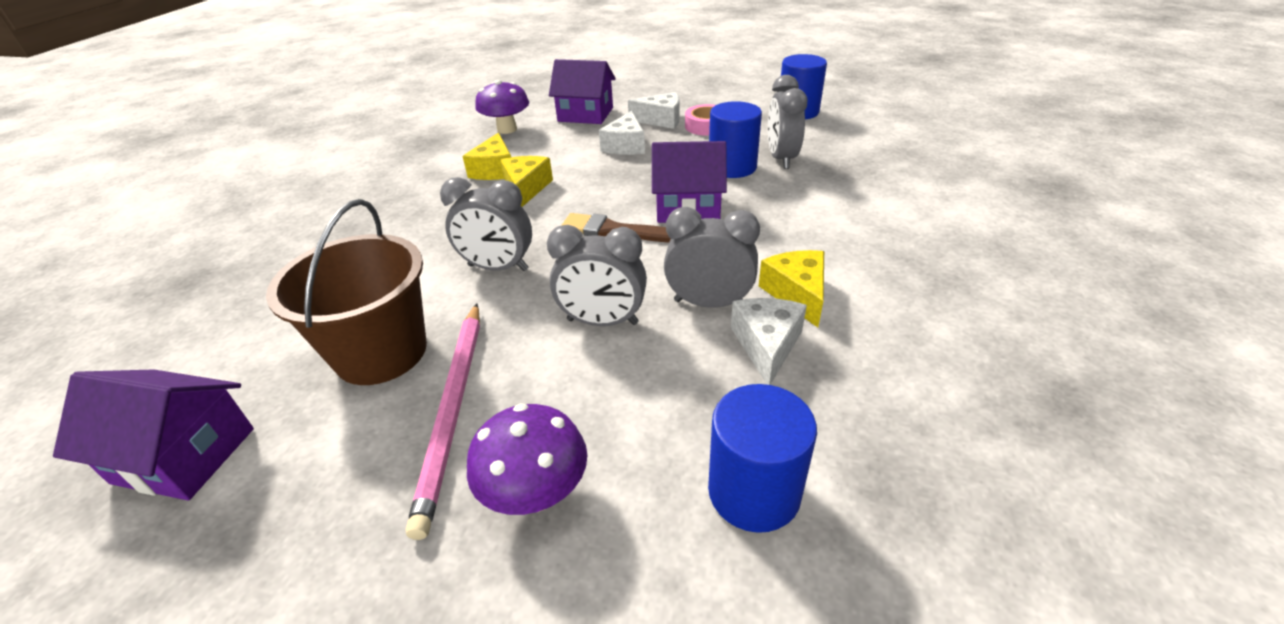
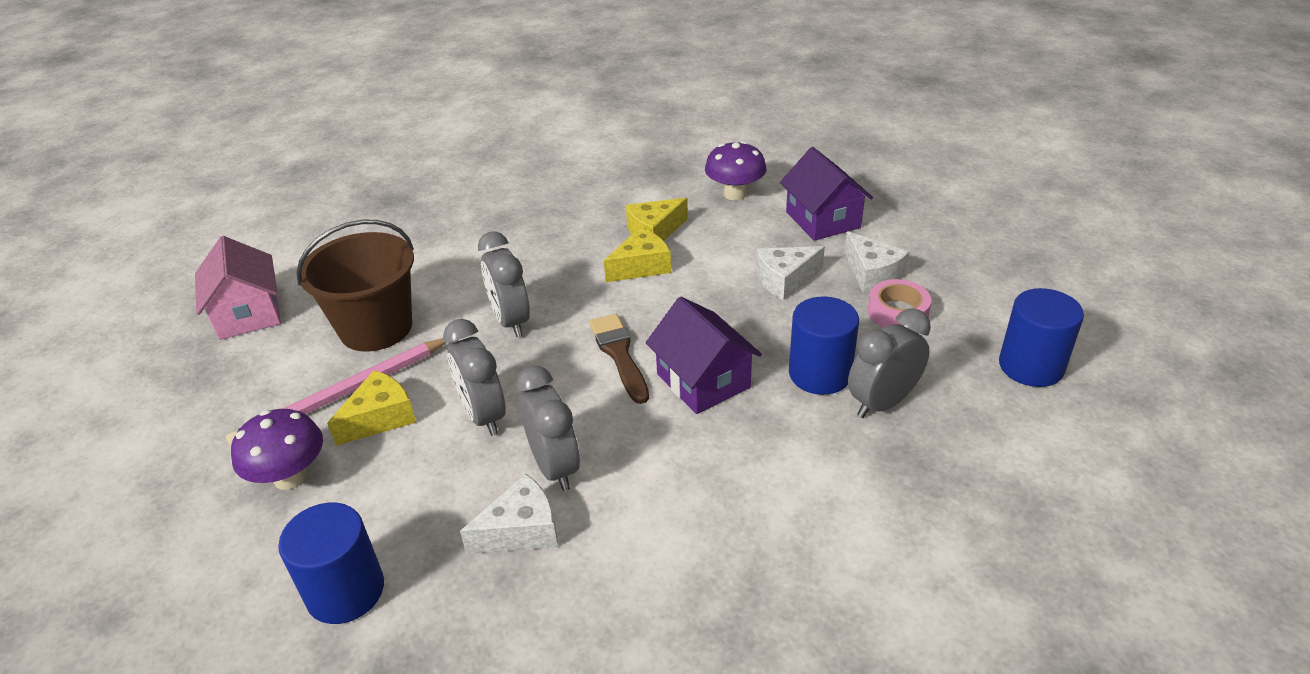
camera: 55 degrees right, 0 degrees up
purple house [53,369,254,500] -> pink house [195,236,281,340]
yellow cheese [759,250,824,327] -> yellow cheese moved to [327,370,416,446]

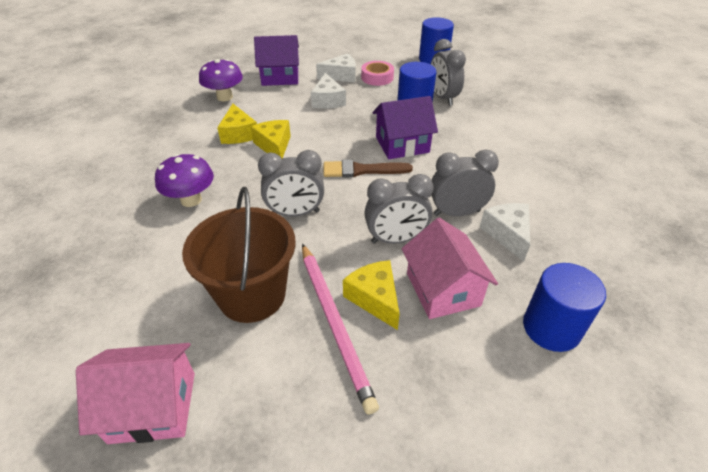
camera: 75 degrees left, 5 degrees up
purple mushroom [231,409,323,490] -> purple mushroom moved to [155,154,214,207]
none -> pink house [402,218,498,319]

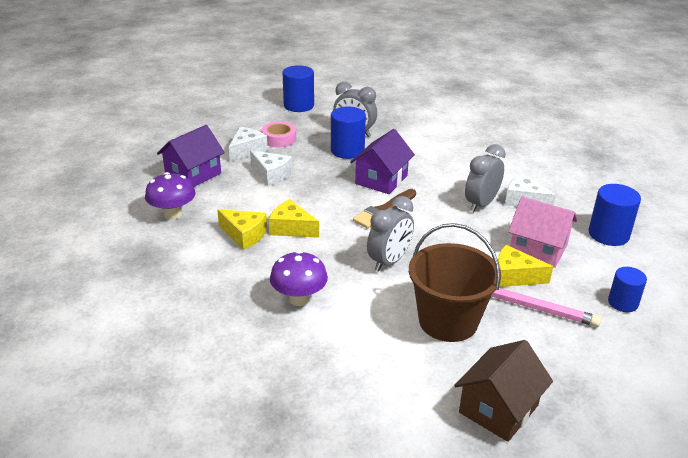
camera: 45 degrees left, 10 degrees down
pink house [76,343,195,444] -> brown house [454,340,553,442]
grey clock [364,174,434,244] -> none
none -> blue cylinder [608,267,647,312]

